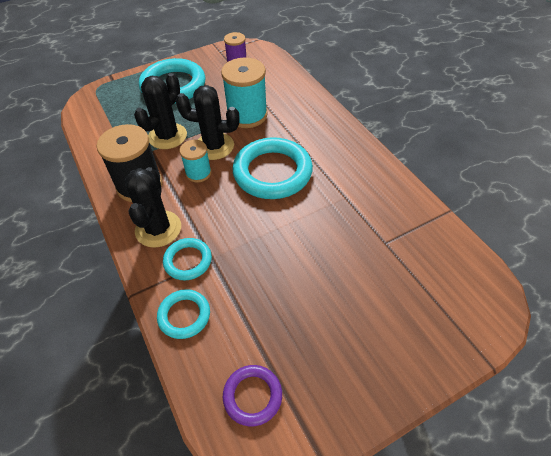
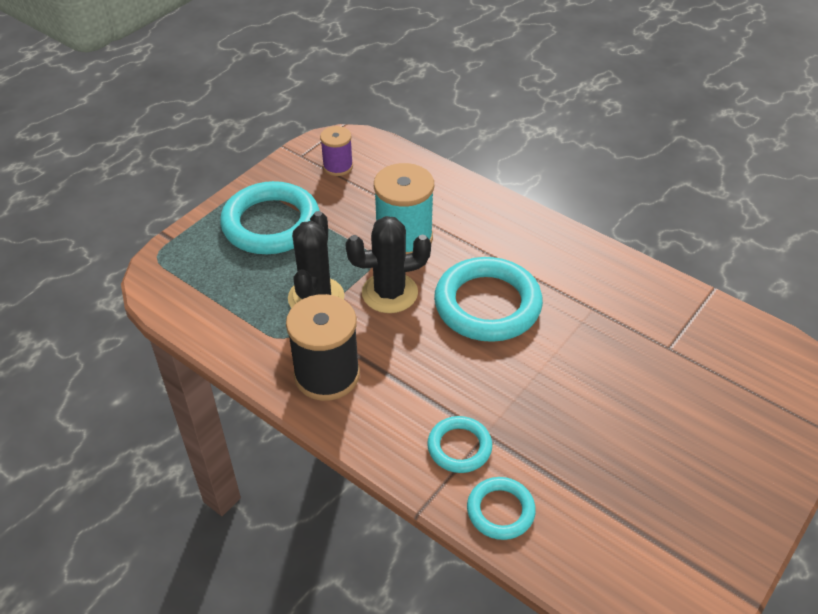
camera: 25 degrees left, 5 degrees down
black cactus [125,167,181,248] -> none
turquoise spool [179,140,212,183] -> none
purple ring [223,365,282,426] -> none

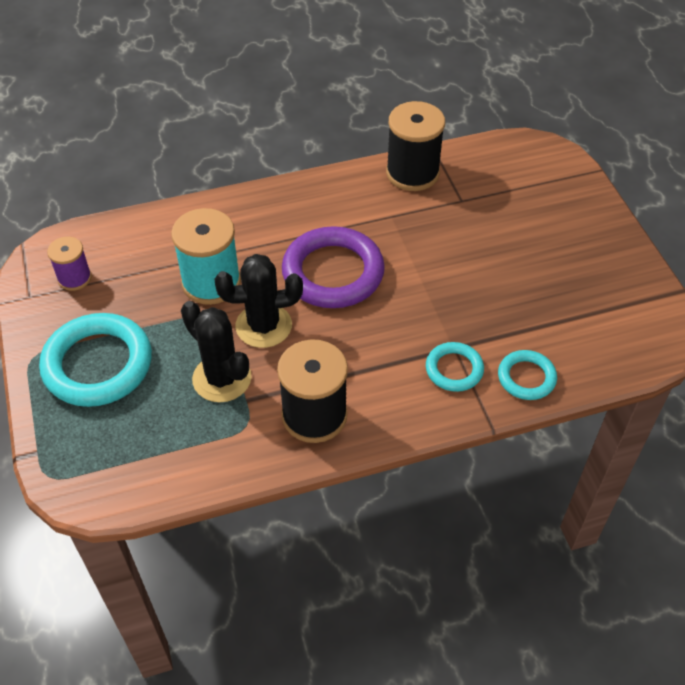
camera: 55 degrees left, 5 degrees up
black cactus [345,216,431,313] -> black cactus turned 60 degrees clockwise [214,254,303,348]
turquoise ring [434,257,543,342] -> purple ring [282,226,385,308]
none -> black spool [386,101,445,191]

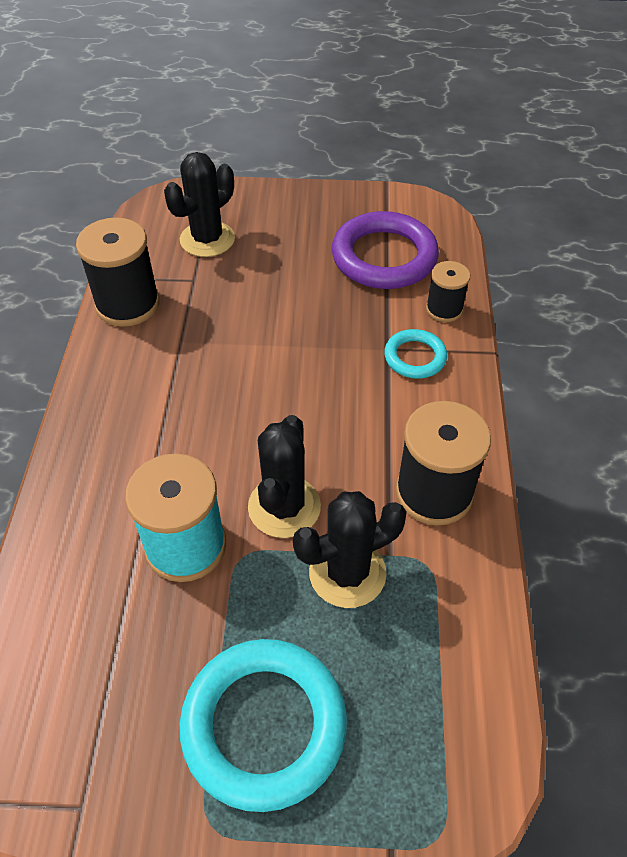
camera: 70 degrees left, 0 degrees up
purple spool [47,237,92,291] -> none
purple ring [282,226,385,308] -> purple ring moved to [332,211,439,289]
turquoise ring [498,350,557,400] -> black spool [426,261,470,322]
none -> black cactus [164,152,235,257]

